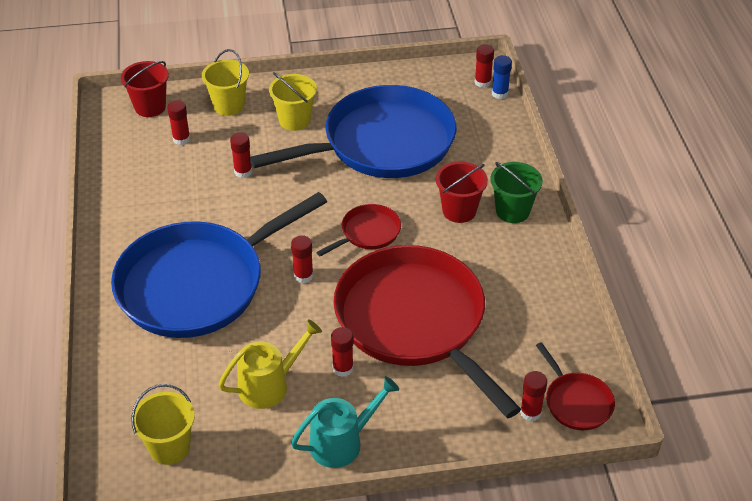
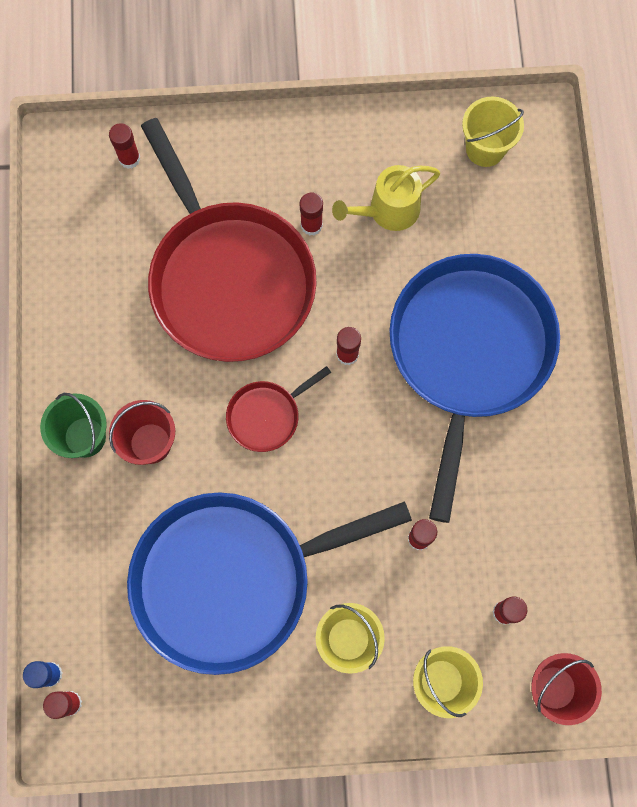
camera: 175 degrees left, 30 degrees up
blue pan [111,192,327,338] -> blue pan turned 45 degrees counterclockwise [389,254,560,523]
turquoise watering can [291,376,399,468] -> none
red pan [536,342,615,430] -> none

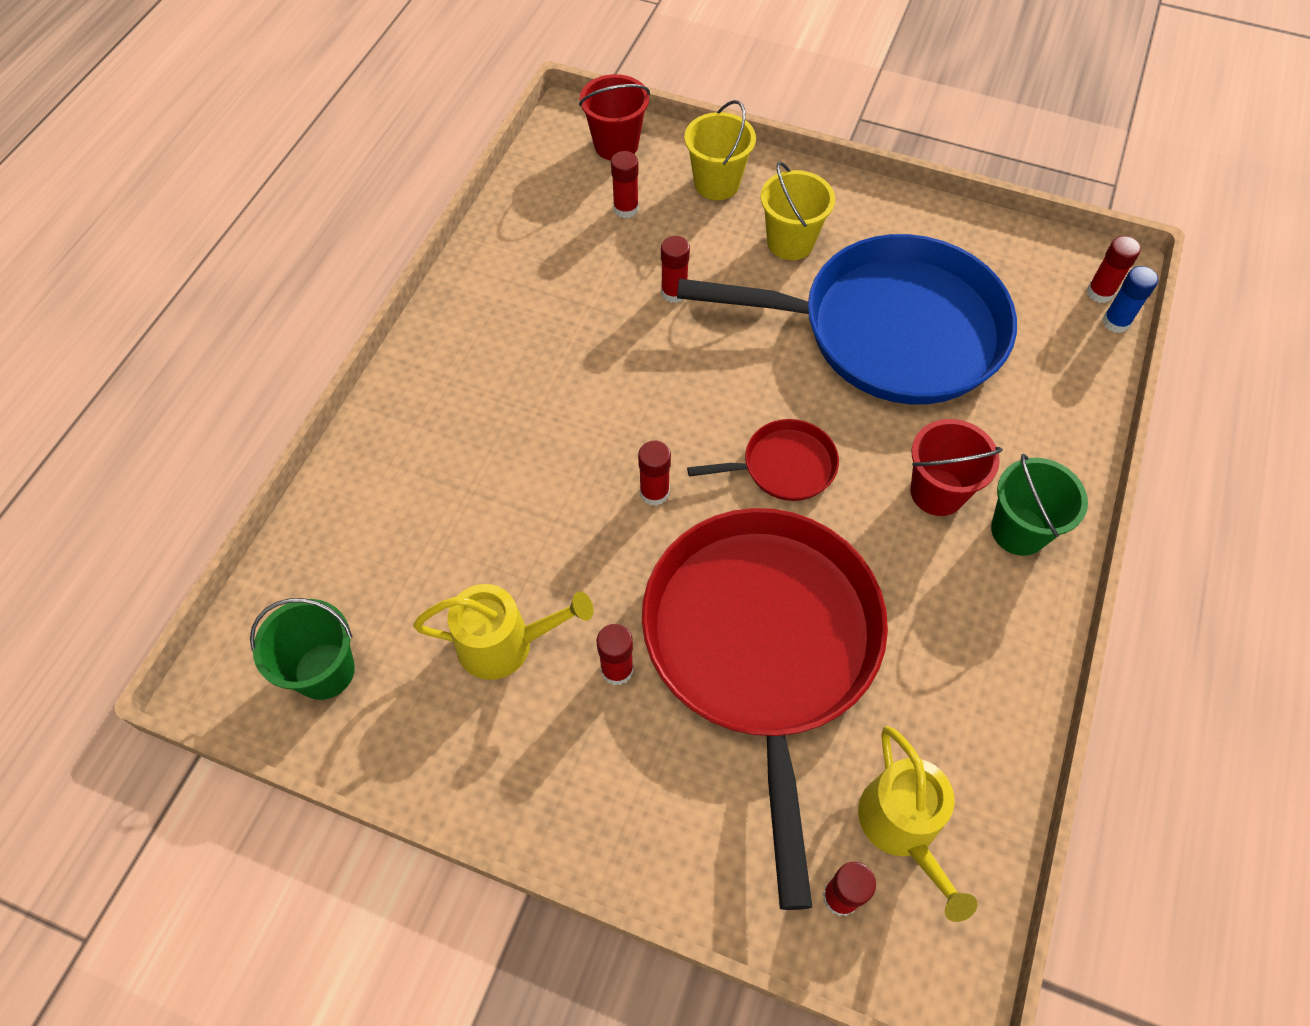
camera: 155 degrees left, 15 degrees down
blue pan [389,254,560,523] -> none
yellow bucket [462,96,524,167] -> green bucket [250,598,355,700]
none -> yellow watering can [858,726,978,922]

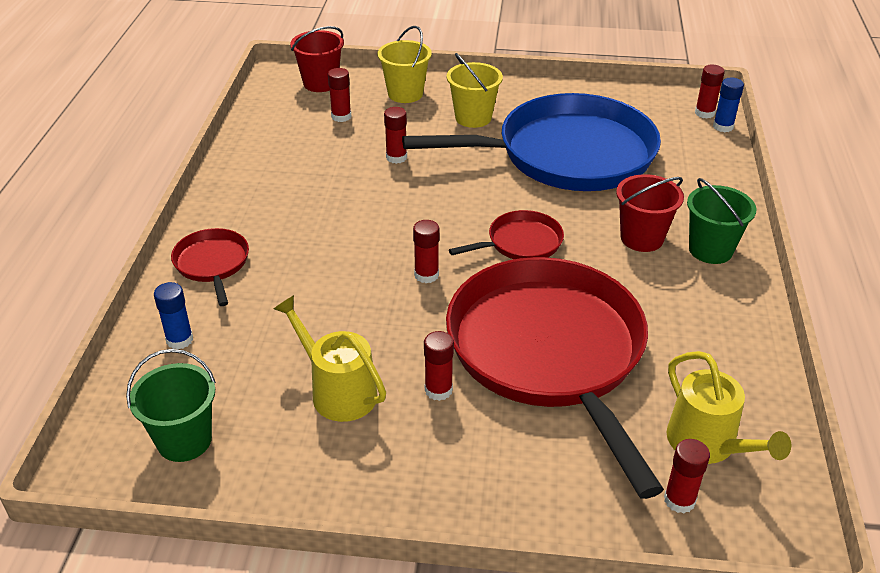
camera: 15 degrees left, 20 degrees down
yellow watering can [413,584,593,680] -> yellow watering can turned 120 degrees counterclockwise [274,295,386,422]
none -> blue glue stick [154,282,193,349]
none -> red pan [171,228,249,306]

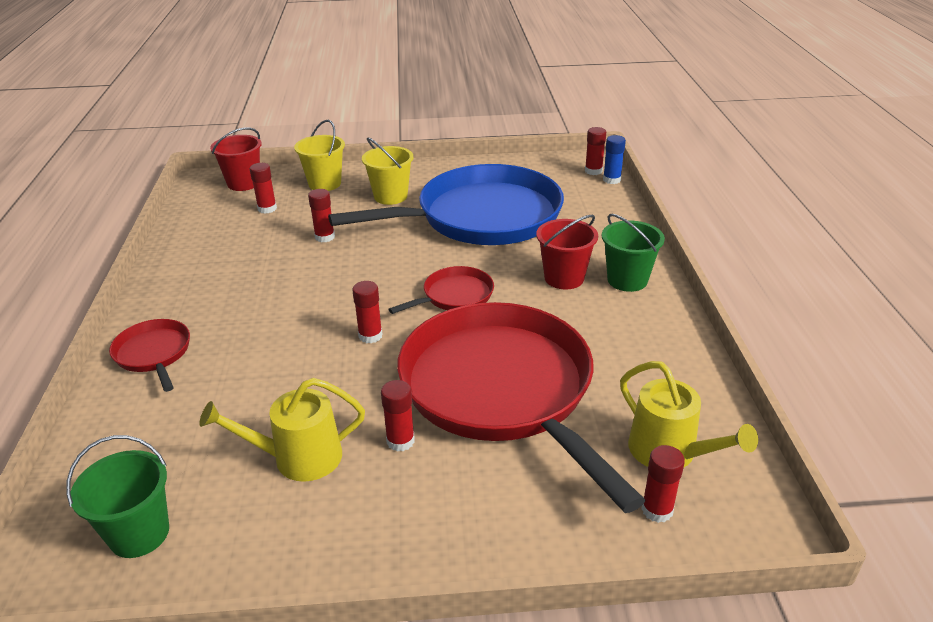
camera: 10 degrees left, 5 degrees down
blue glue stick [154,282,193,349] -> none
yellow watering can [274,295,386,422] -> yellow watering can turned 45 degrees counterclockwise [199,378,365,482]

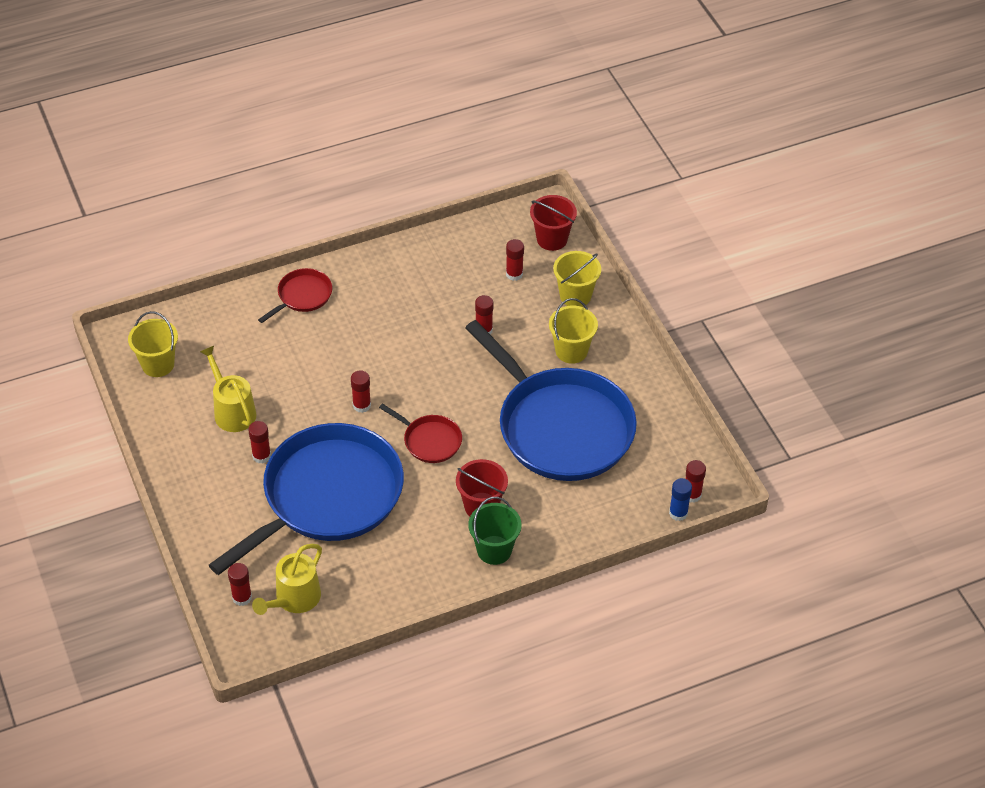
camera: 70 degrees right, 15 degrees up
green bucket [66,435,169,558] -> yellow bucket [128,311,178,377]
red pan [397,302,645,513] -> blue pan [209,423,404,575]

